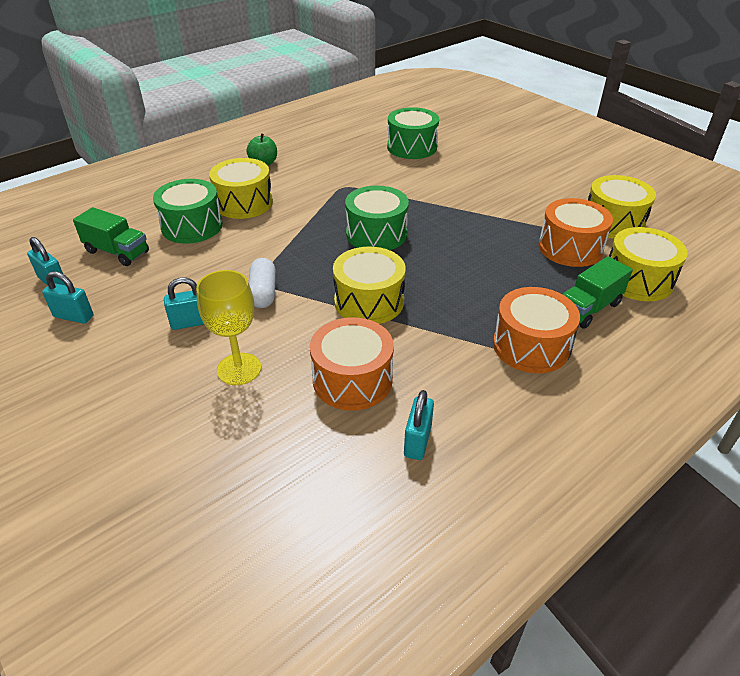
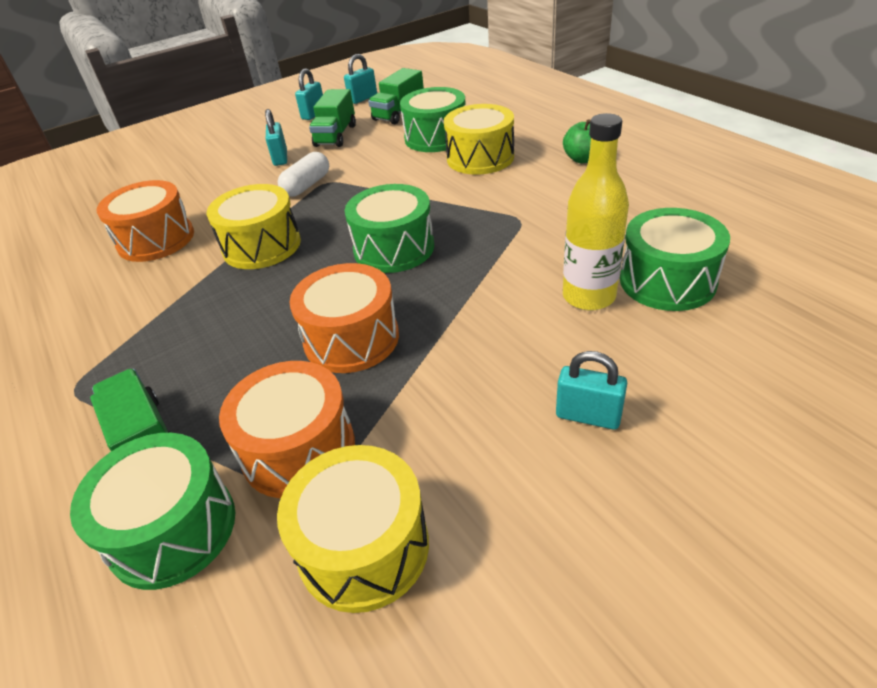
camera: 100 degrees right, 0 degrees up
yellow goblet [196,270,261,385] -> none
white capsule [249,258,276,308] -> white capsule turned 60 degrees counterclockwise [278,152,329,197]
turquoise padlock [404,390,434,460] -> turquoise padlock moved to [556,351,627,430]
orange drum [493,287,580,373] -> orange drum moved to [289,263,399,373]
yellow drum [609,227,688,301] -> green drum [70,433,235,590]
none -> green truck [309,89,356,147]
none -> yellow bottle [563,113,629,310]

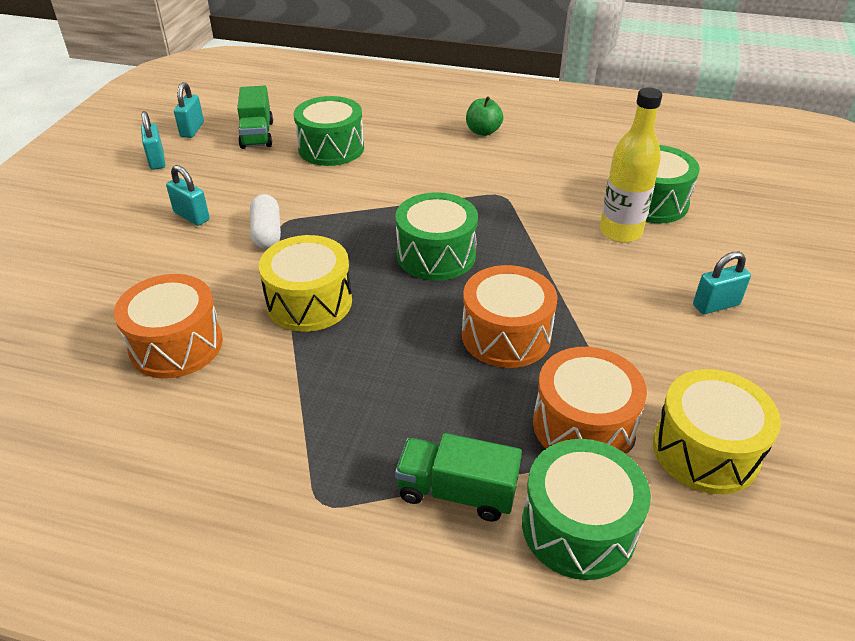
camera: 45 degrees left, 0 degrees up
green truck [309,89,356,147] -> none
yellow drum [444,104,514,175] -> none

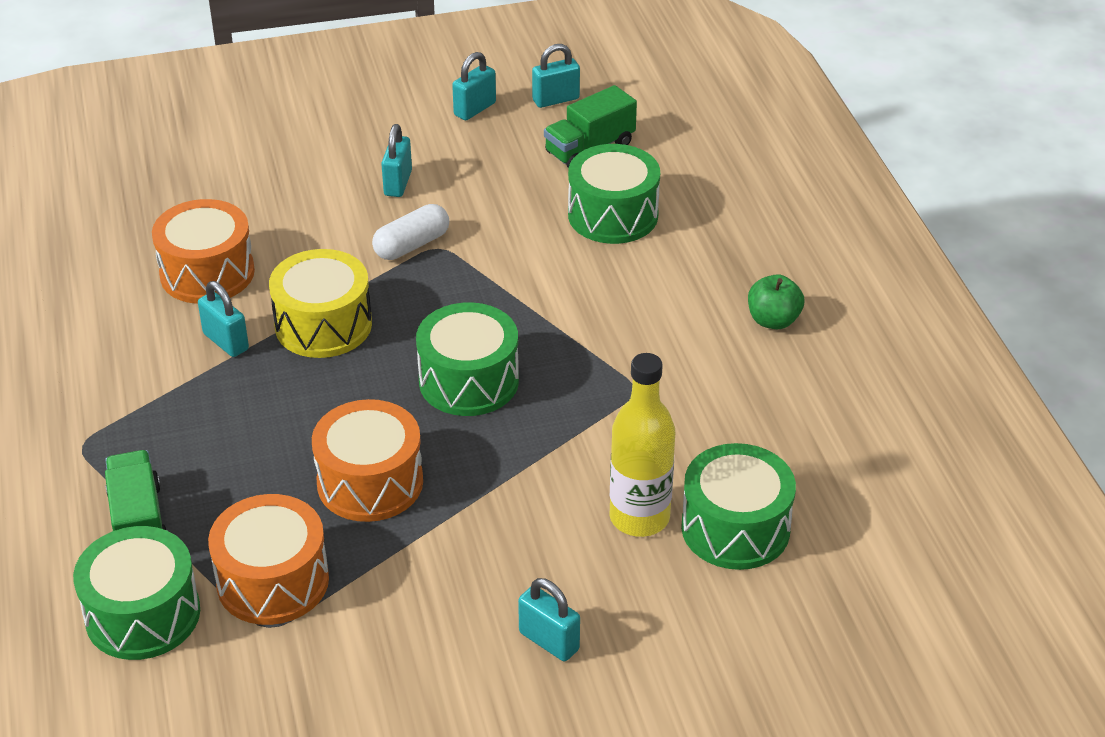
camera: 60 degrees right, 0 degrees up
yellow drum [653,369,781,494] -> none
none -> turquoise padlock [198,281,249,357]

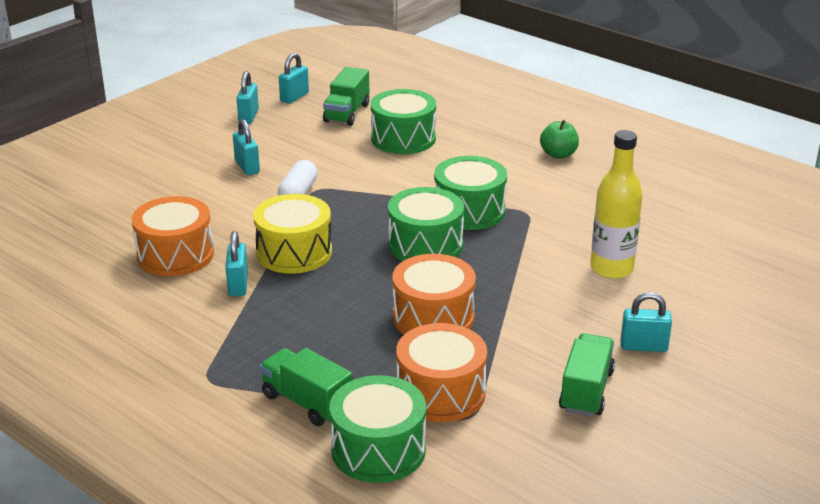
camera: 35 degrees left, 10 degrees down
turquoise padlock [198,281,249,357] -> turquoise padlock turned 75 degrees clockwise [225,231,248,296]
green drum [681,443,796,570] -> green drum moved to [434,156,507,230]
none -> green truck [559,333,615,417]

